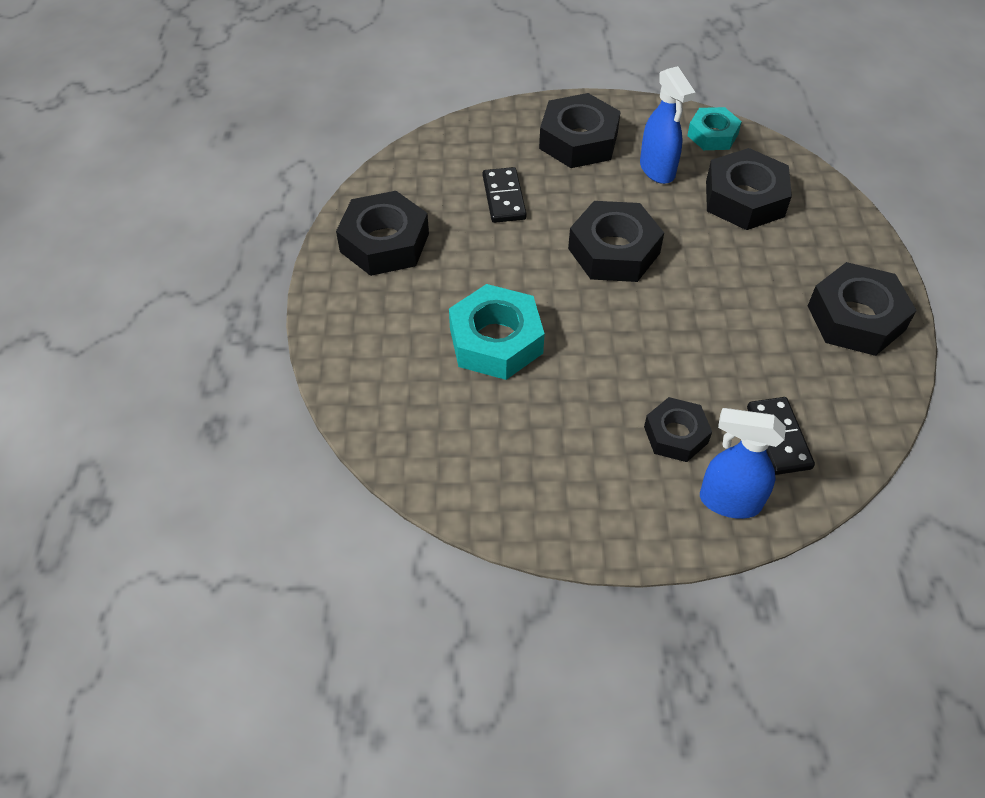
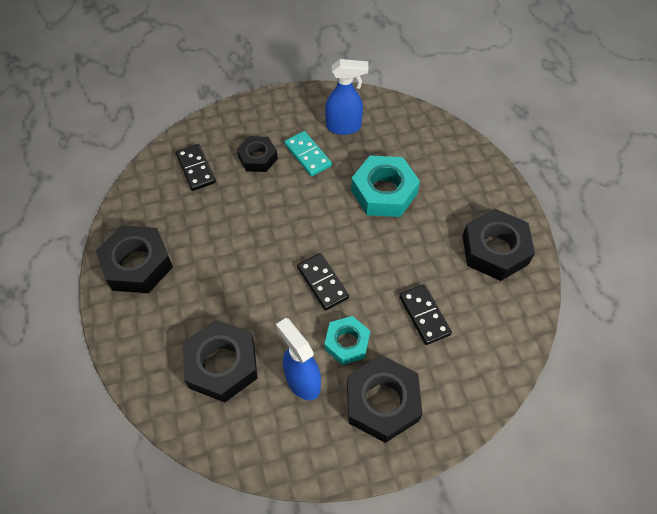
camera: 165 degrees right, 5 degrees up
black nut [568,201,664,282] -> black domino [297,253,349,311]
turquoise nut [687,107,742,150] -> turquoise nut moved to [324,316,370,365]
blue spray bottle [700,408,786,519] -> blue spray bottle moved to [325,59,368,135]
none -> turquoise domino [284,131,332,176]

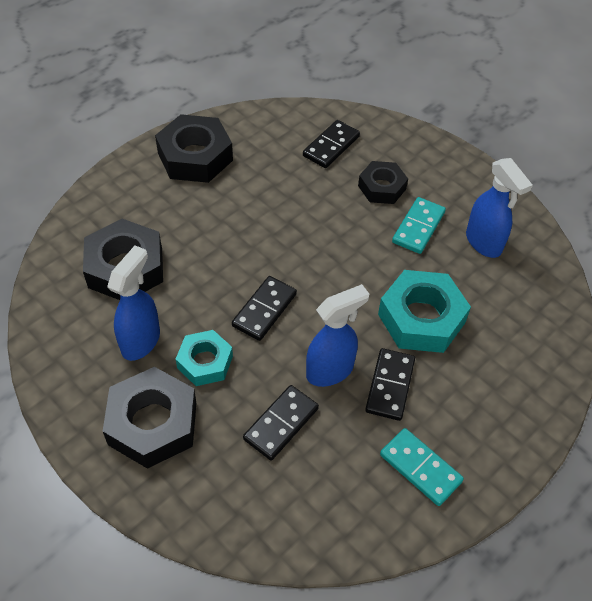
camera: 60 degrees right, 5 degrees down
black nut [463,209,535,281] -> turquoise domino [380,428,464,506]
none -> blue spray bottle [306,284,369,387]
none -> black domino [365,348,415,421]

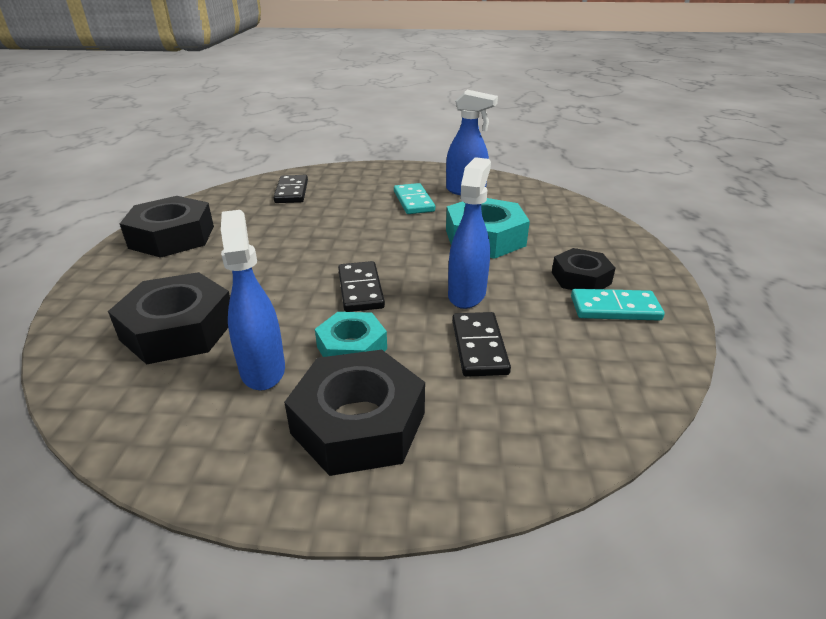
camera: 40 degrees left, 20 degrees down
black nut [358,161,408,204] -> black nut moved to [552,248,616,290]
black domino [365,348,415,421] -> none

